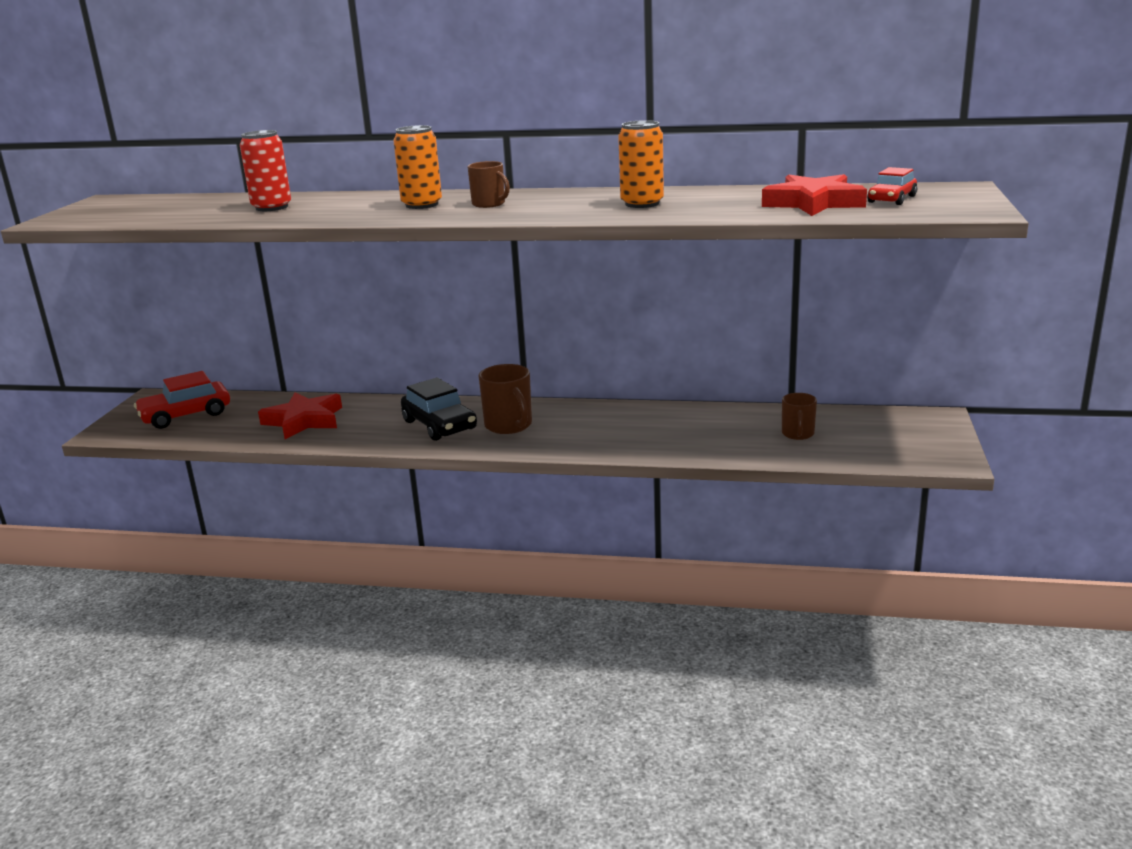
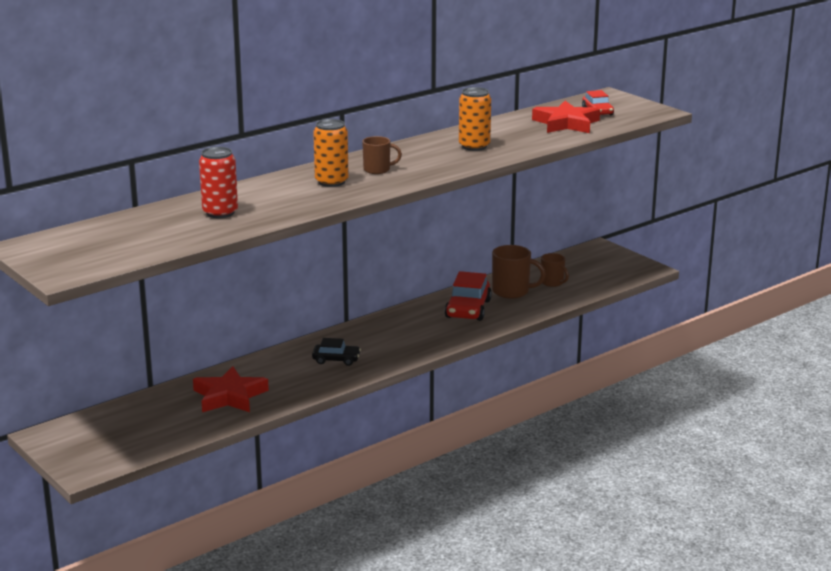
camera: 50 degrees left, 0 degrees up
red car [134,371,230,429] -> red car moved to [445,271,492,321]
black car [401,377,477,441] -> black car [312,338,361,366], size x0.60
brown mug [478,364,532,434] -> brown mug moved to [492,245,546,299]

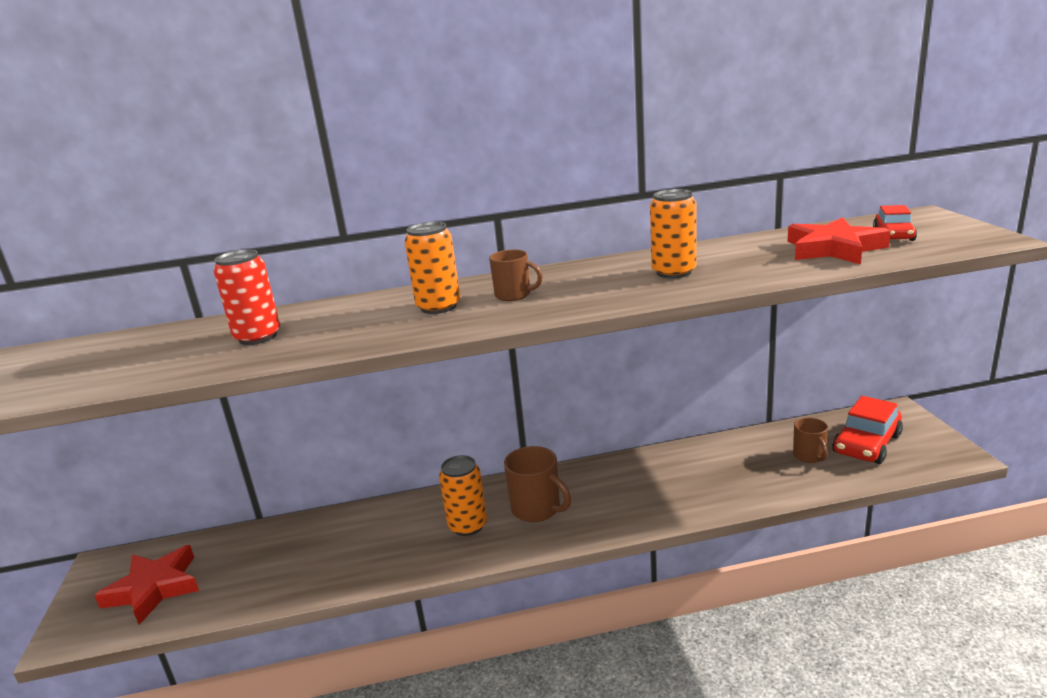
camera: 30 degrees right, 0 degrees up
red star [193,366,269,412] -> red star moved to [94,545,199,625]
black car [312,338,361,366] -> orange can [439,455,487,536]
red car [445,271,492,321] -> red car moved to [832,396,903,464]
brown mug [492,245,546,299] -> brown mug moved to [504,446,571,522]

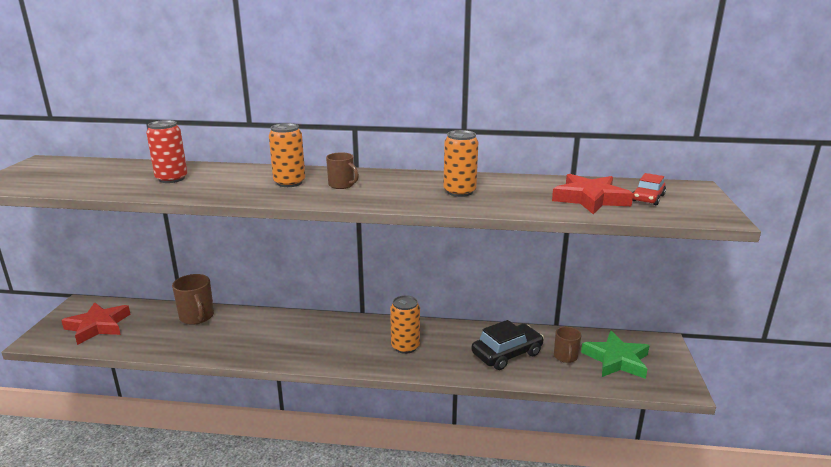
camera: 15 degrees right, 0 degrees up
orange can [439,455,487,536] -> orange can moved to [390,295,420,354]
brown mug [504,446,571,522] -> brown mug moved to [172,274,214,325]
red car [832,396,903,464] -> green star [581,331,650,379]
none -> black car [472,320,544,370]

